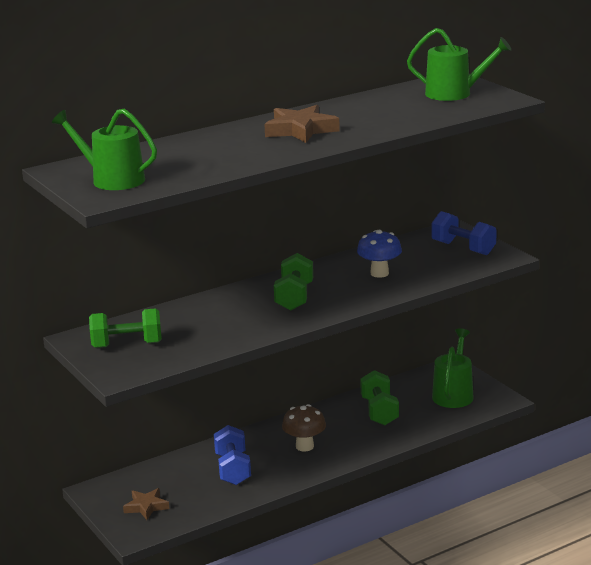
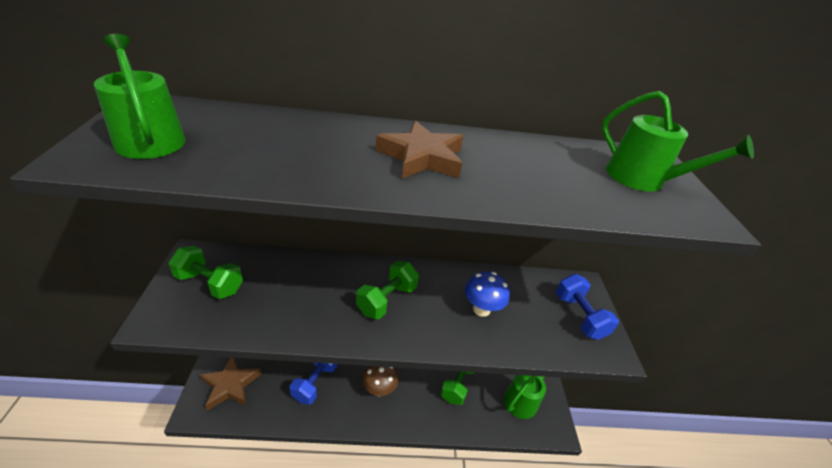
camera: 25 degrees right, 15 degrees up
brown star [123,488,169,520] -> brown star [200,358,261,411], size x1.59

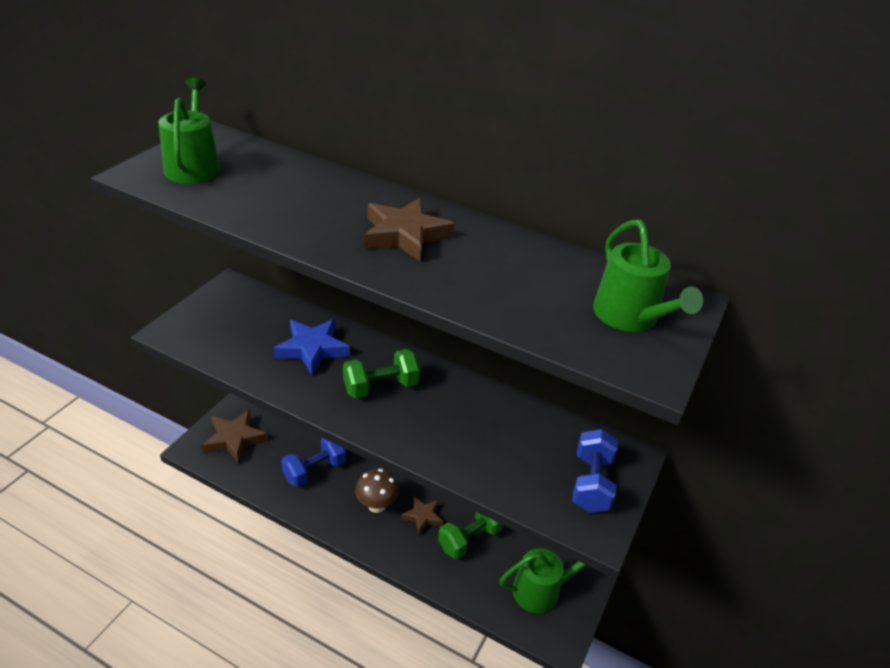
camera: 30 degrees right, 0 degrees up
green dumbbell [169,246,243,299] -> none
blue mushroom [465,272,510,317] -> none
none -> blue star [274,319,350,375]
none -> brown star [401,496,443,535]

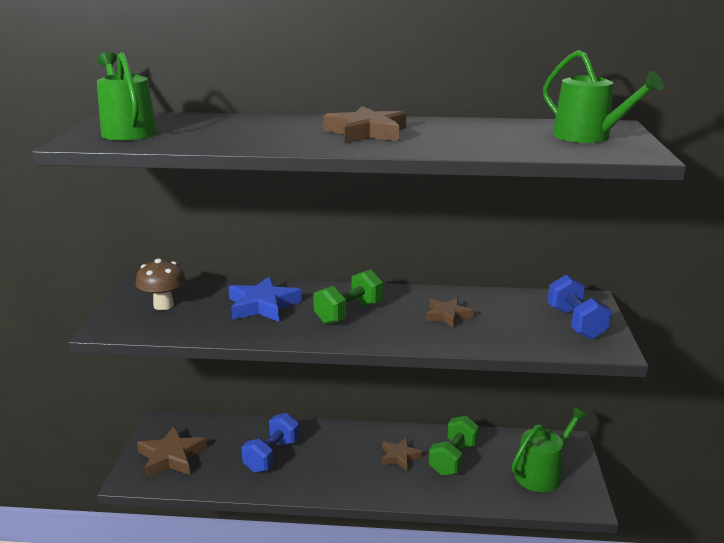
camera: 20 degrees left, 15 degrees down
brown mushroom [355,469,399,513] -> brown mushroom moved to [136,259,186,310]
none -> brown star [426,298,474,328]

